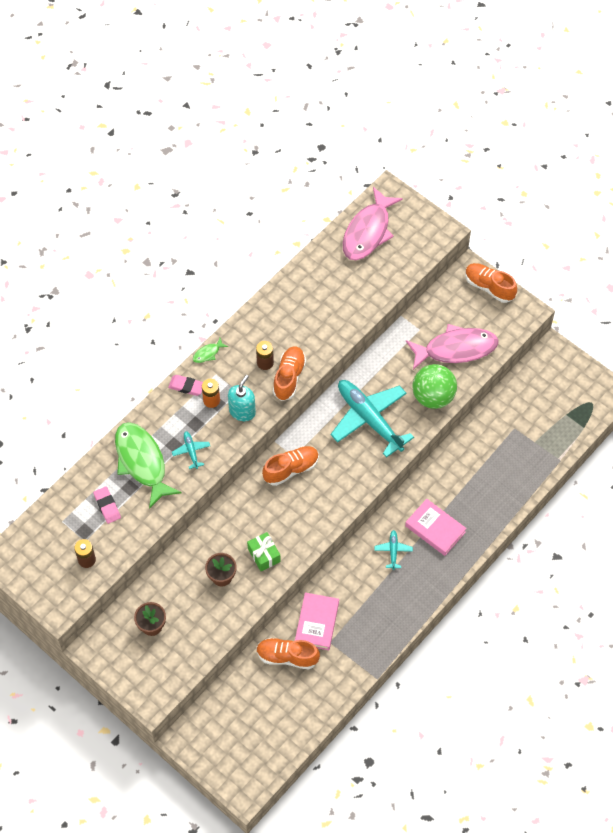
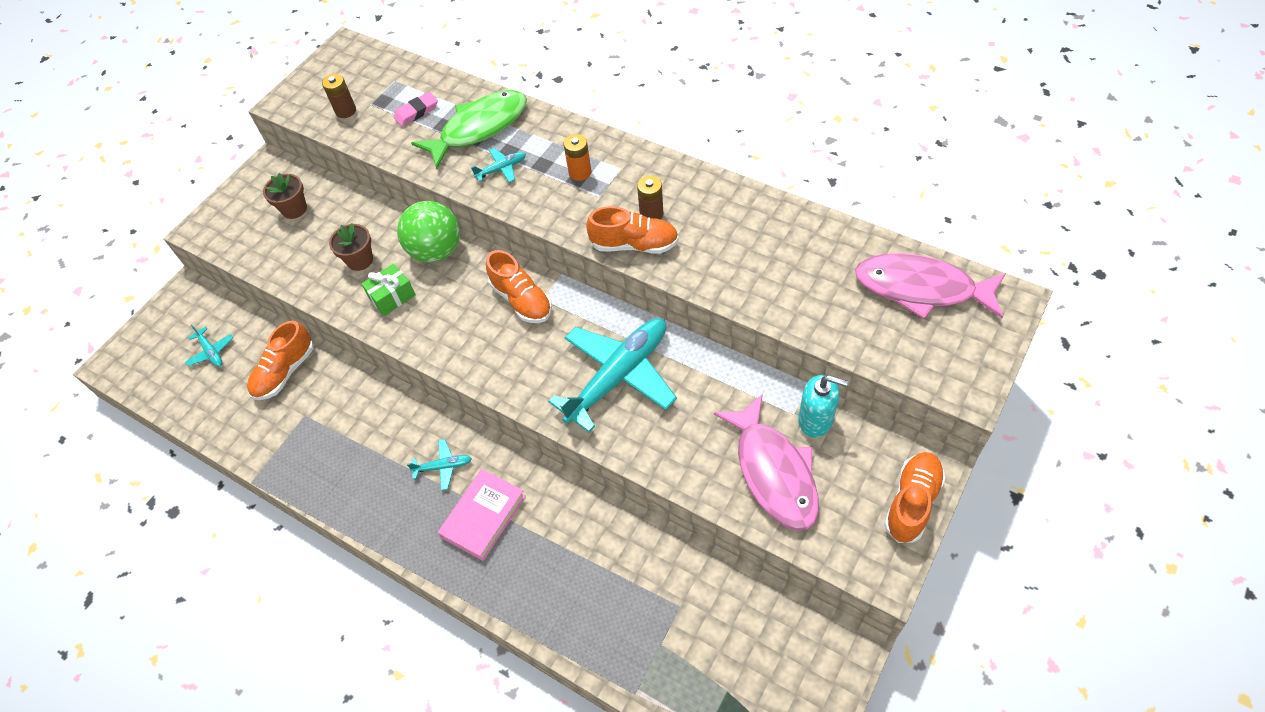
camera: 85 degrees right, 5 degrees down
pink eraser [168,375,203,396] -> none
green fish [193,338,228,363] -> none
turquoise soap dispenser [228,375,256,421] -> turquoise soap dispenser moved to [798,375,848,438]
orange shoe [256,638,320,669] -> orange shoe turned 150 degrees counterclockwise [247,321,314,400]
pink book [295,593,339,650] -> none
green ball [412,364,457,409] -> green ball moved to [397,201,460,263]
none -> turquoise plane [185,325,233,367]

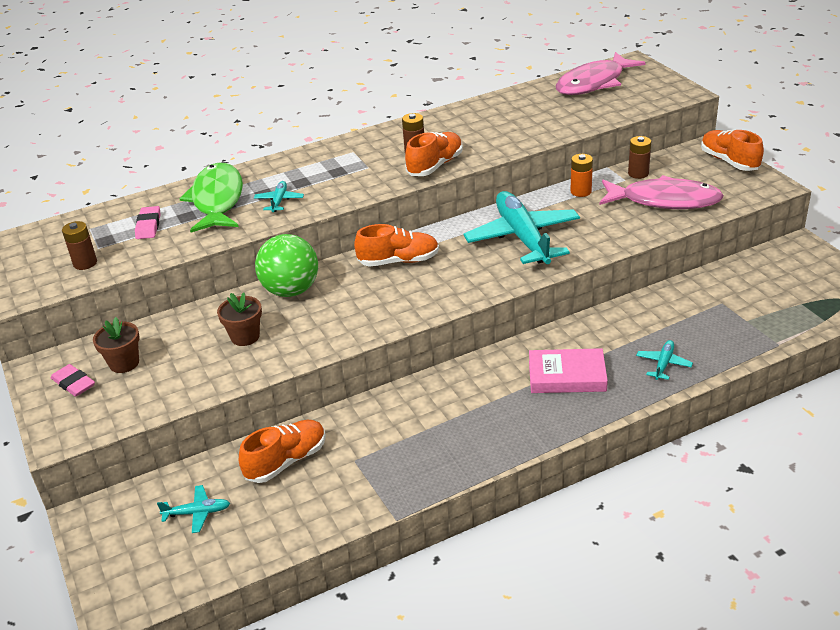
camera: 60 degrees left, 20 degrees down
orange shoe [247,321,314,400] -> orange shoe turned 105 degrees counterclockwise [239,420,326,483]
green gift [361,263,416,316] -> none
turquoise plane [407,439,472,490] -> turquoise plane moved to [636,340,693,380]
pink book [438,469,526,561] -> pink book turned 60 degrees counterclockwise [529,348,608,393]
orange battery [563,134,591,181] -> orange battery moved to [570,154,593,197]
turquoise soap dispenser [798,375,848,438] -> brown battery [628,136,651,179]
none -> pink eraser [51,364,95,397]

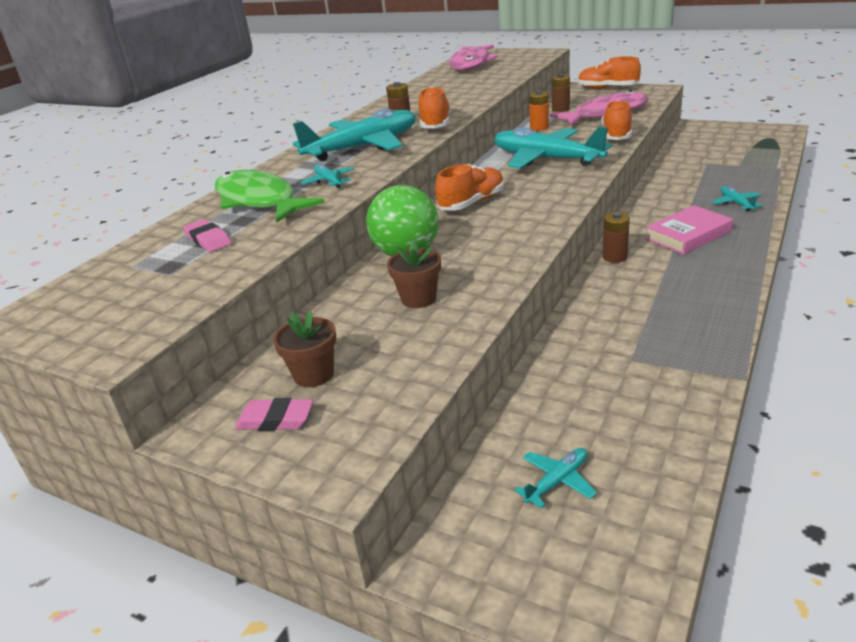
camera: 35 degrees left, 5 degrees down
brown battery [62,221,97,270] -> brown battery moved to [602,212,630,263]
orange shoe [239,420,326,483] -> orange shoe moved to [602,100,633,140]
none -> turquoise plane [293,109,416,161]

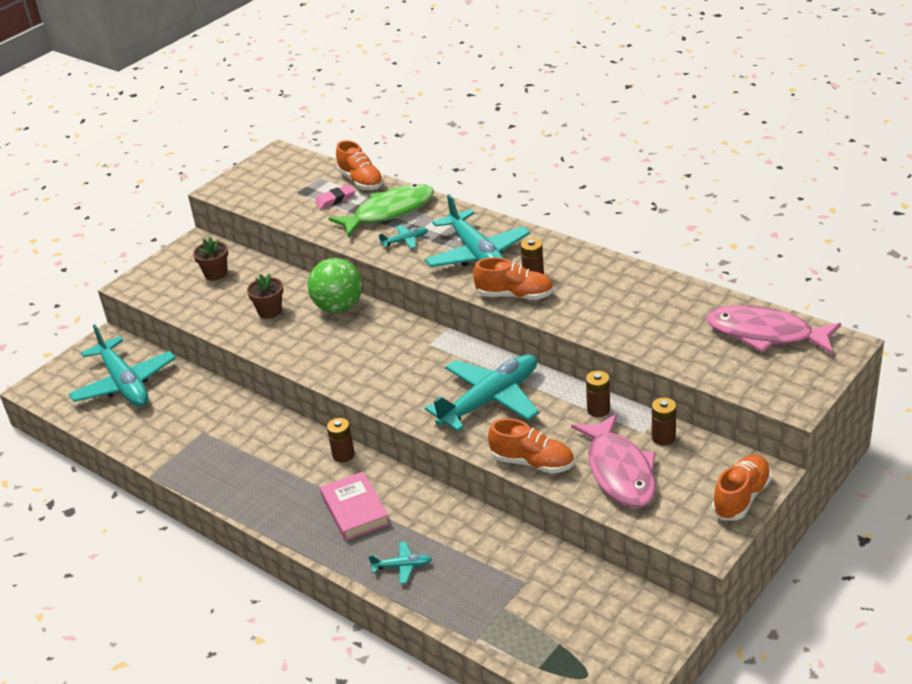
camera: 100 degrees right, 5 degrees up
pink eraser [235,398,313,431] -> none
orange shoe [435,164,504,211] -> orange shoe moved to [336,140,384,190]
turquoise plane [514,448,597,509] -> turquoise plane [69,324,176,407], size x2.36
orange battery [529,90,549,131] -> brown battery [586,371,610,417]

